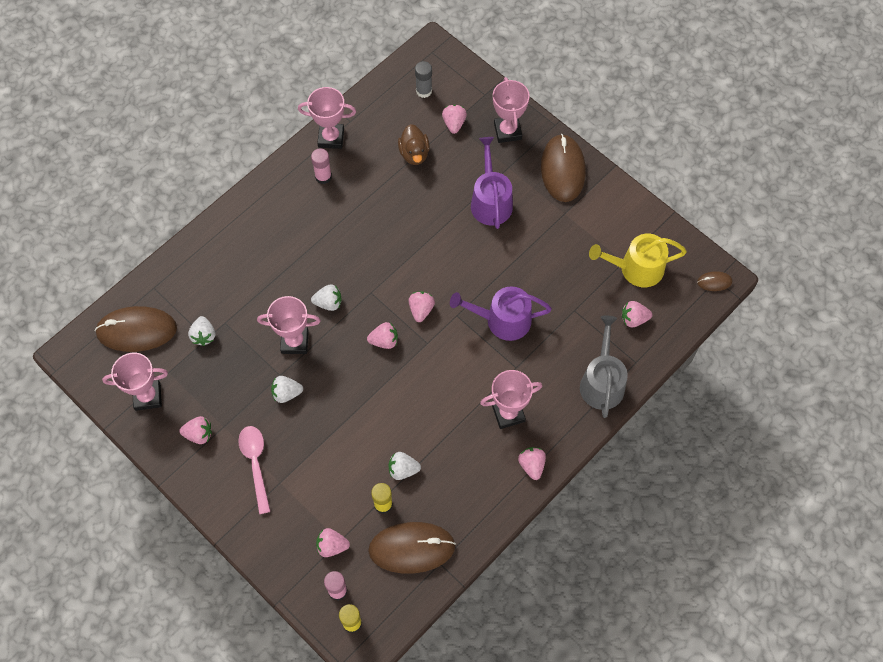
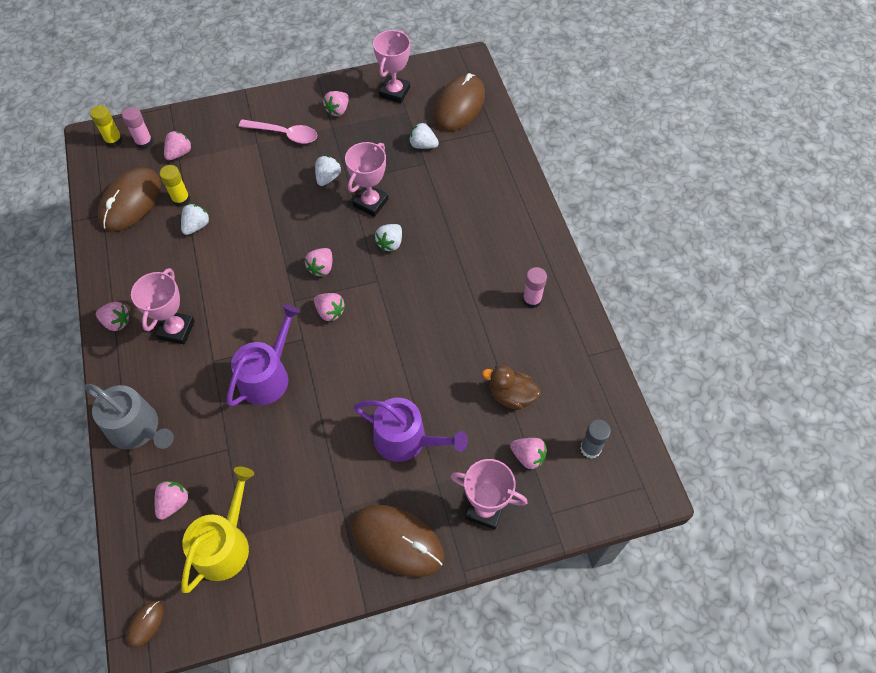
camera: 120 degrees right, 5 degrees down
pink trophy [298,87,356,149] -> none

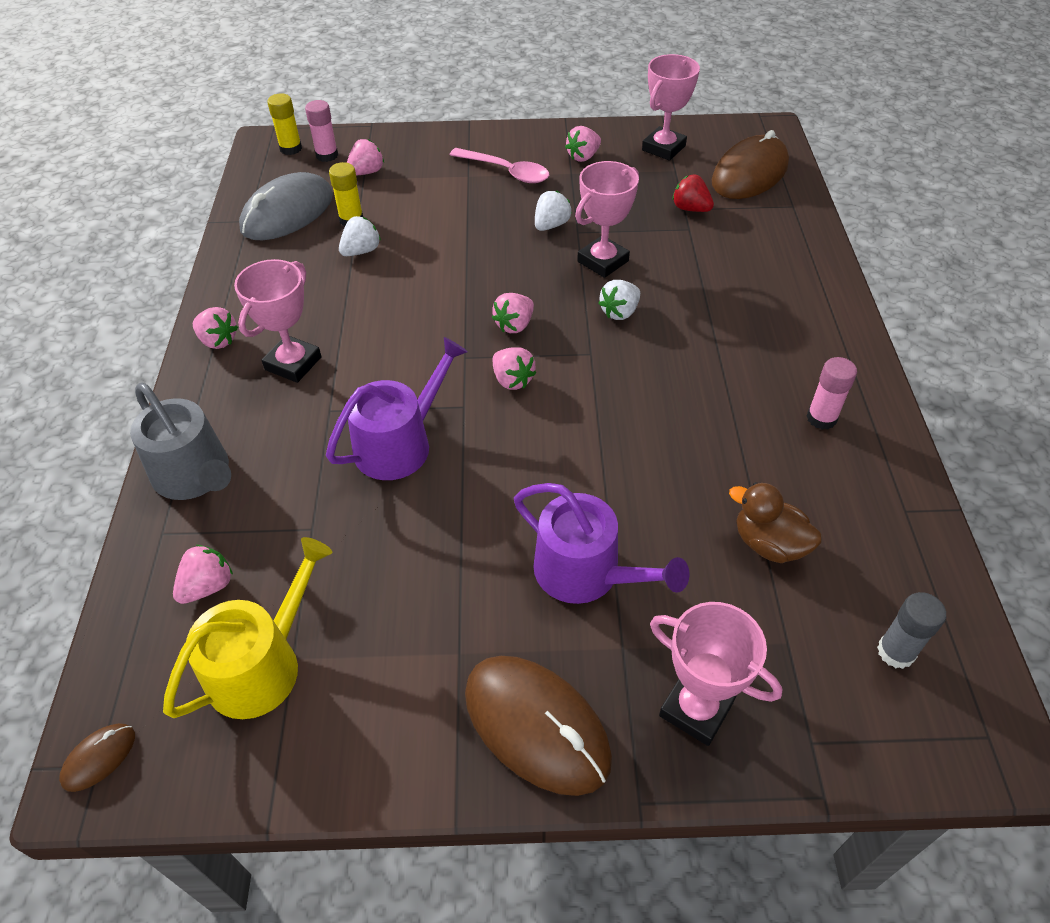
camera: 15 degrees right, 10 degrees down
brown mouse [98,167,161,232] -> grey mouse [239,172,333,240]
white strawberry [409,123,439,149] -> red strawberry [672,175,714,212]
pink strawberry [510,438,547,470] -> none

